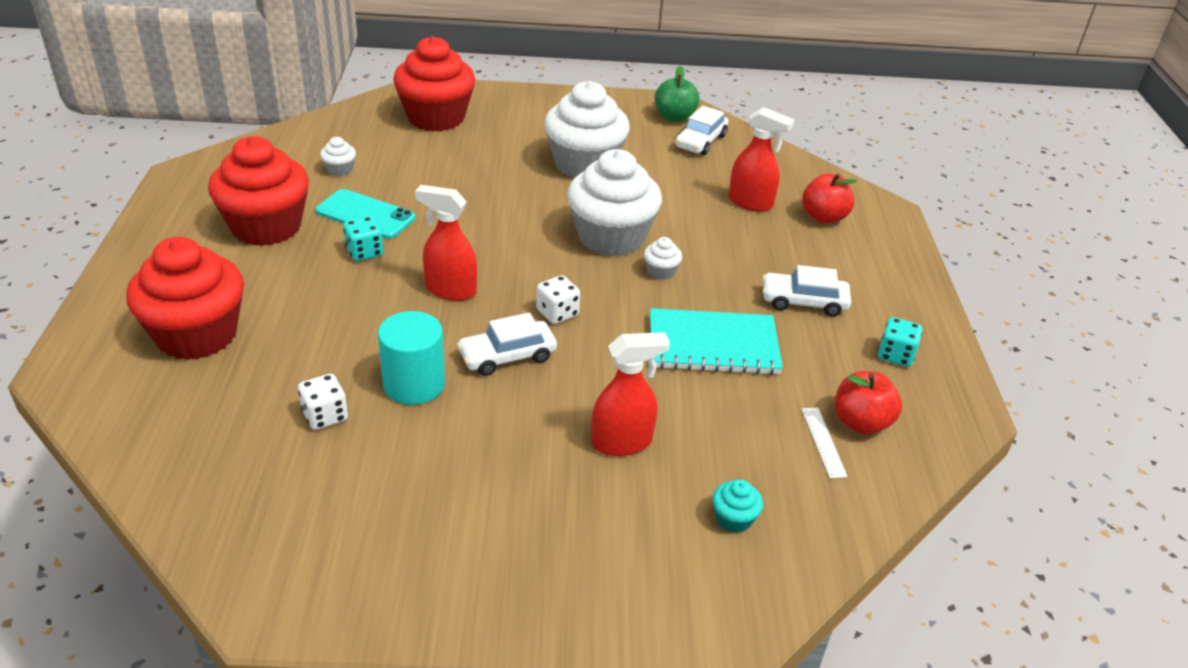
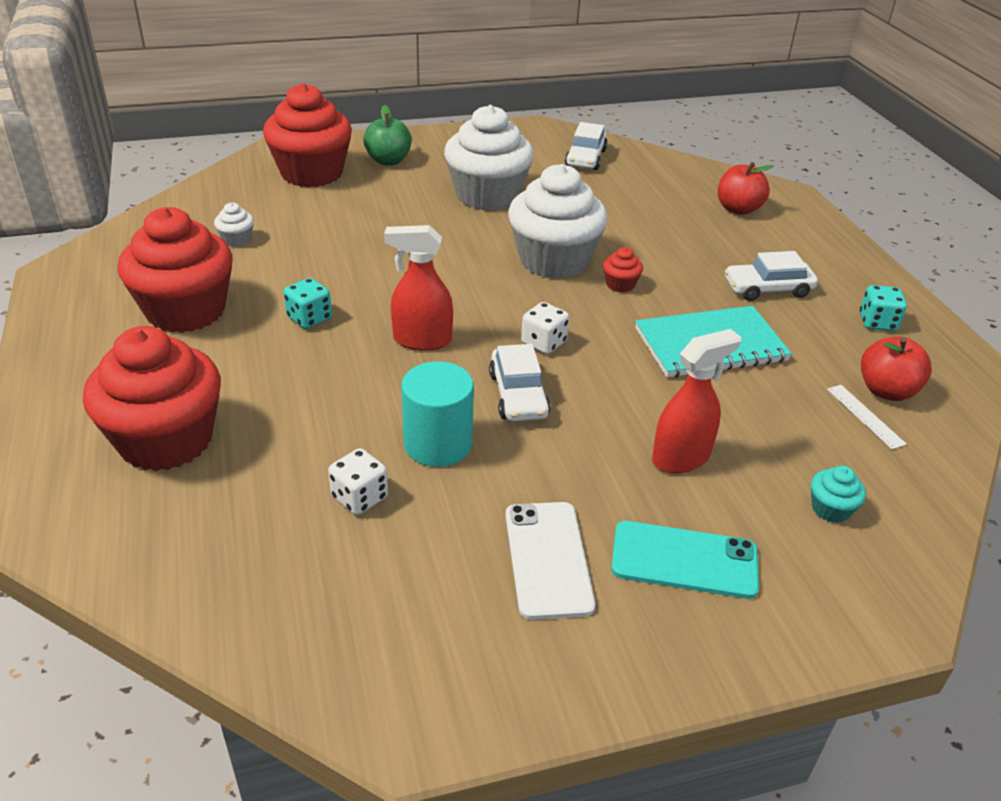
camera: 15 degrees left, 0 degrees up
turquoise phone [315,189,416,239] -> turquoise phone moved to [611,521,759,599]
white car [457,312,557,376] -> white car turned 60 degrees counterclockwise [489,344,551,422]
white cupcake [644,237,682,280] -> red cupcake [603,247,643,293]
green apple [655,66,699,122] -> green apple moved to [363,105,412,165]
red spray bottle [729,107,795,212] -> none
none -> white phone [505,502,595,620]

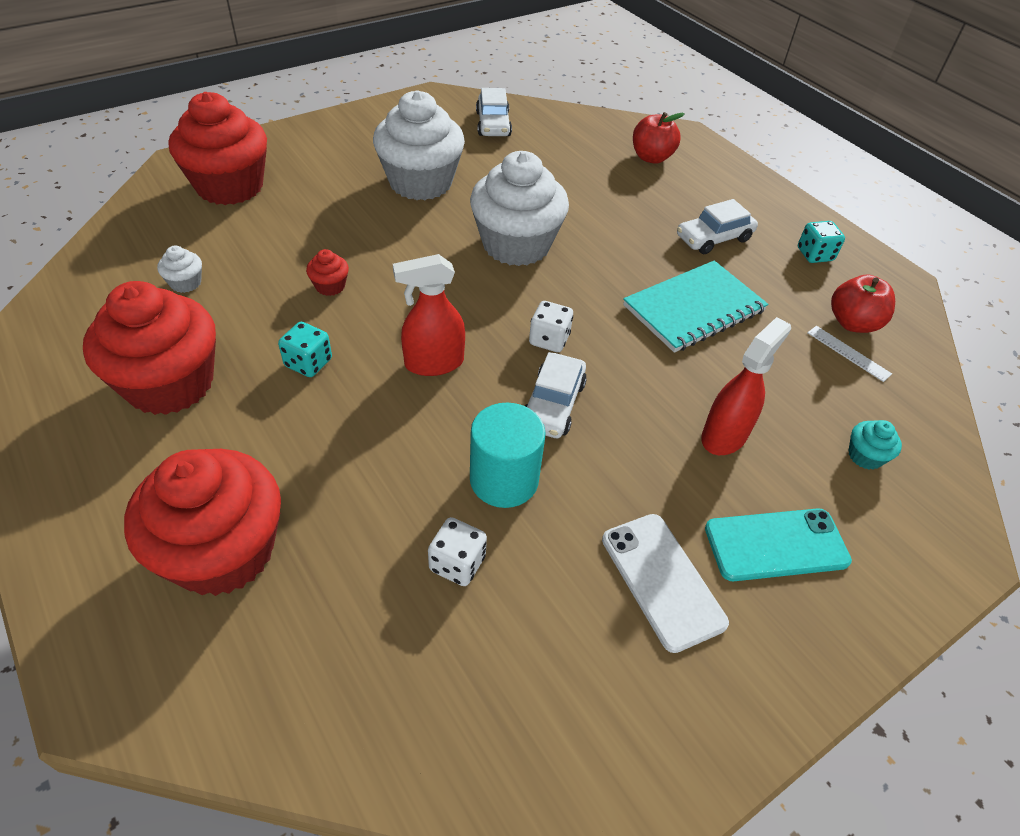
camera: 20 degrees left, 10 degrees up
green apple [363,105,412,165] -> none
white car [489,344,551,422] -> white car turned 45 degrees clockwise [525,352,587,438]
red cupcake [603,247,643,293] -> red cupcake moved to [306,249,349,296]

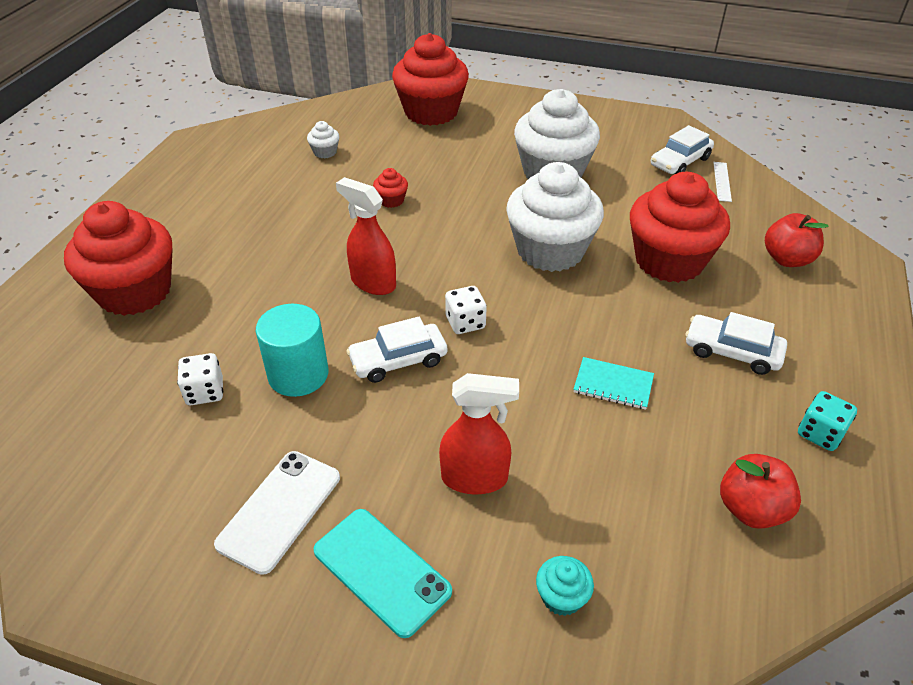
camera: 55 degrees right, 5 degrees down
red cupcake [83,281,216,415] -> red cupcake moved to [630,172,730,283]
turquoise dice [278,322,332,377] -> none
turquoise notebook [623,261,768,353] -> turquoise notebook [573,357,654,410], size x0.53
white ruler [807,326,892,382] -> white ruler moved to [713,162,732,202]

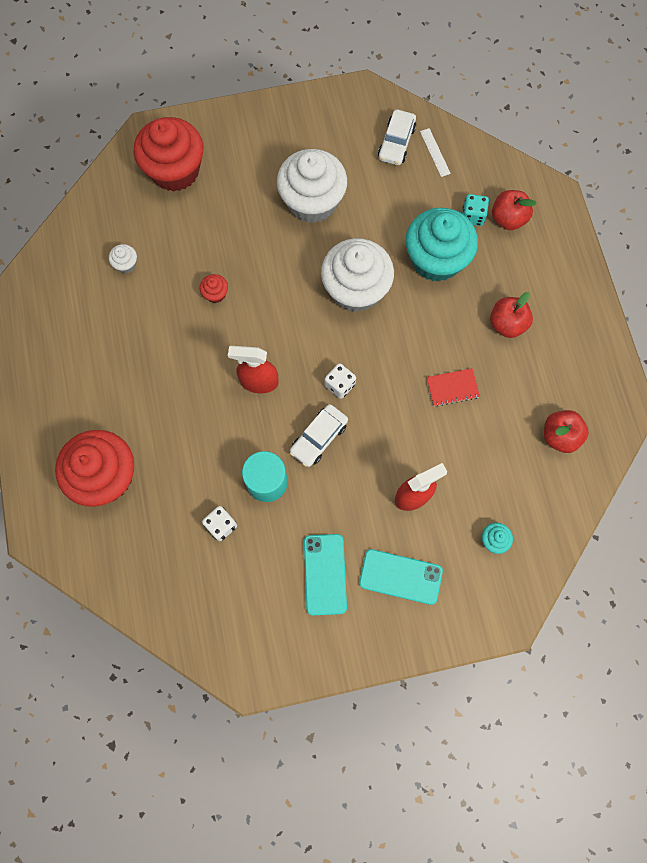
camera: 30 degrees left, 30 degrees up
white phone [214,451,340,575] -> turquoise phone [304,534,347,616]
turquoise notebook [573,357,654,410] -> red notebook [427,368,480,407]
red cupcake [630,172,730,283] -> turquoise cupcake [406,208,478,281]
white car [685,312,787,375] -> red apple [490,292,533,338]
turquoise dice [798,391,857,451] -> turquoise dice moved to [462,194,489,226]

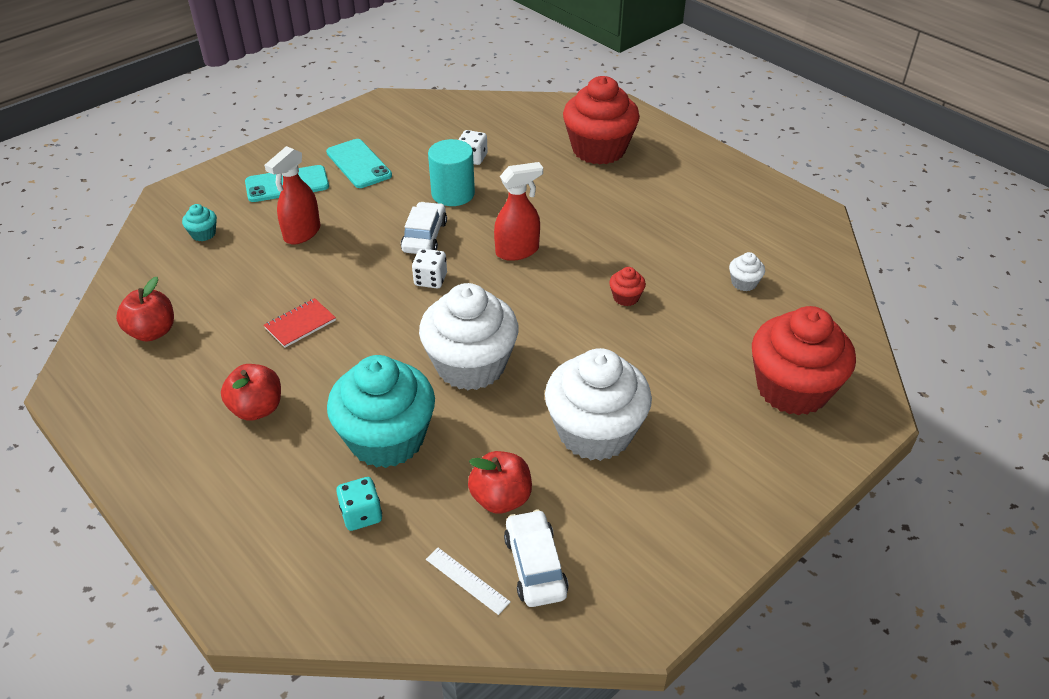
camera: 150 degrees right, 30 degrees down
red apple [492,190,537,230] -> red apple moved to [468,451,532,514]

